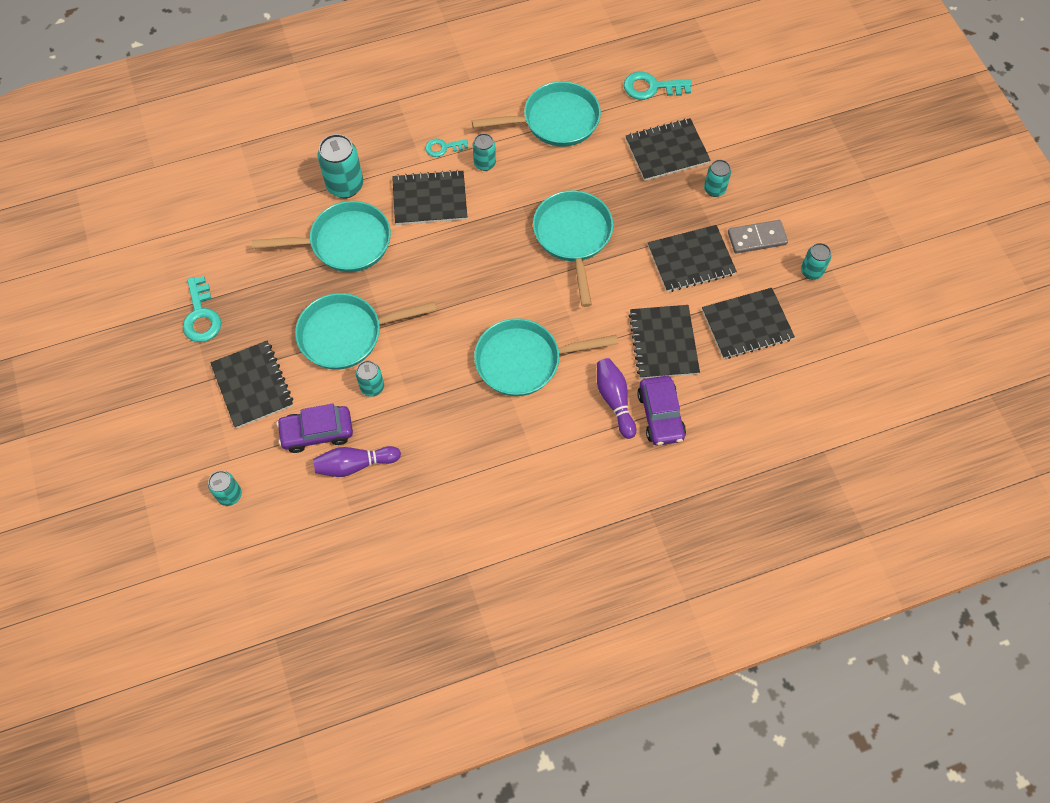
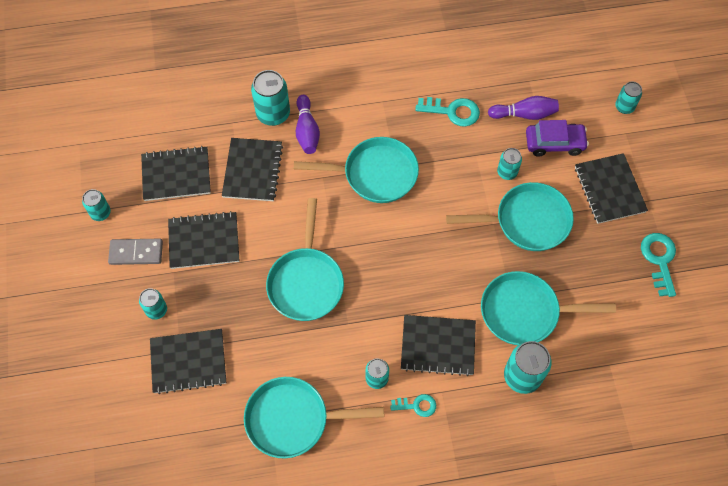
camera: 170 degrees left, 0 degrees up
turquoise key [624,71,692,100] -> turquoise key moved to [415,97,480,127]
purple car [637,376,686,446] -> turquoise can [251,70,290,126]

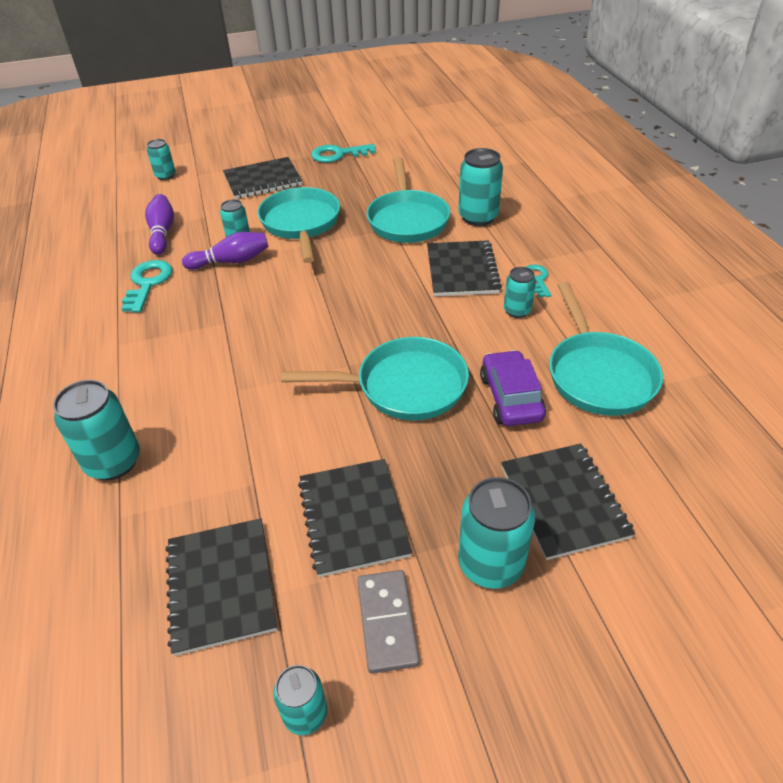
camera: 95 degrees left, 20 degrees down
turquoise can [139,288,167,320] -> turquoise can [458,477,535,589], size x1.69
black notebook [222,138,283,201] -> none
turquoise pan [294,137,419,203] -> none
purple bowling pin [296,95,320,154] -> purple bowling pin moved to [182,232,269,270]
purple car [526,120,589,157] -> purple car moved to [480,350,546,426]

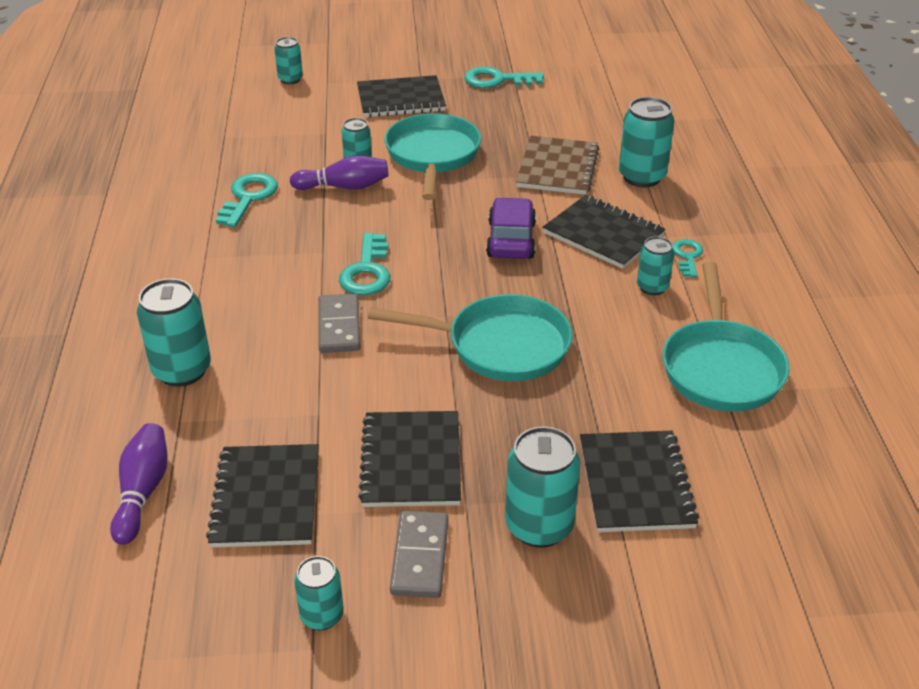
camera: 10 degrees right, 5 degrees down
purple bowling pin [145,194,174,255] -> purple bowling pin moved to [110,423,168,545]
turquoise pan [367,157,450,243] -> brown notebook [516,136,599,195]
black notebook [427,240,502,296] -> black notebook turned 60 degrees counterclockwise [542,195,666,269]
purple car [480,350,546,426] -> purple car moved to [486,197,536,259]
none -> grey domino [318,293,360,353]
none -> turquoise key [339,233,391,295]

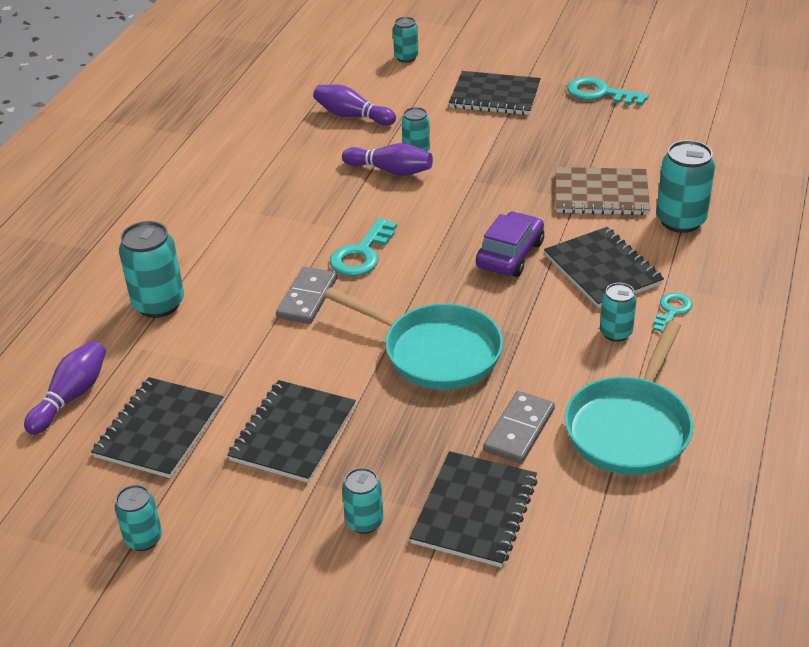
camera: 25 degrees right, 0 degrees up
turquoise key [216,173,278,227] -> none
turquoise pan [384,113,481,200] -> none
grey domino [390,511,449,598] -> grey domino moved to [483,391,555,464]
turquoise can [505,426,581,548] -> turquoise can [342,468,384,534], size x0.59
brown notebook [516,136,599,195] -> brown notebook turned 60 degrees clockwise [556,167,650,215]
none -> purple bowling pin [313,84,396,126]

